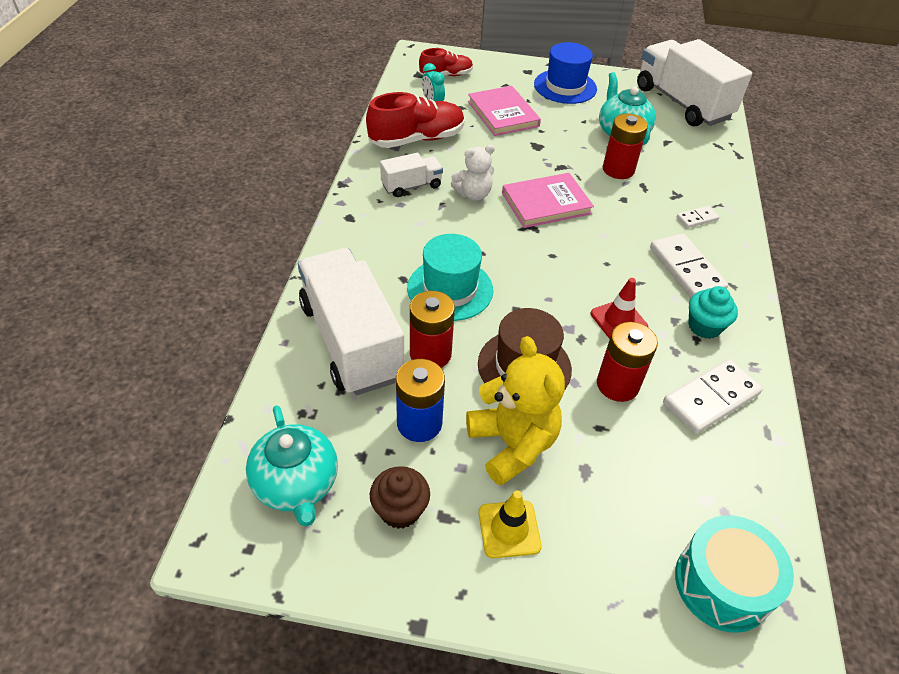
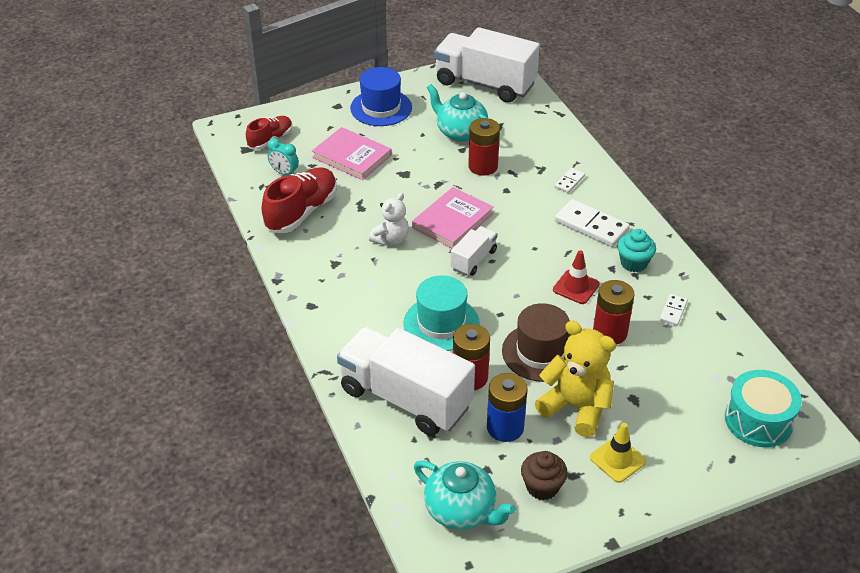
camera: 30 degrees left, 5 degrees down
white truck [380,153,443,197] -> white truck moved to [450,226,497,276]
white domino [663,359,763,434] -> white domino [659,294,688,326], size x0.52

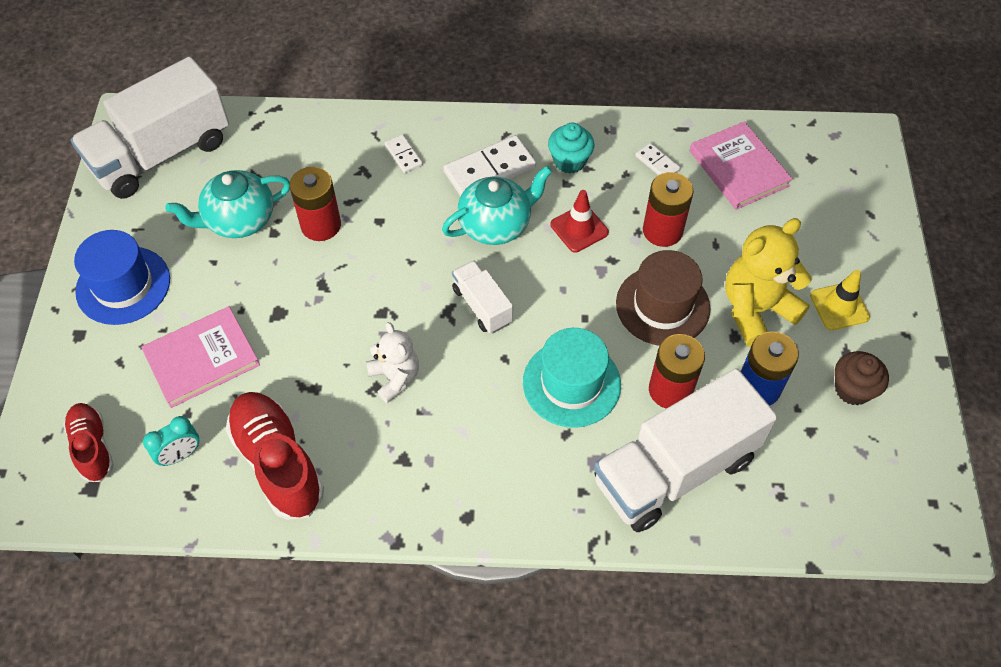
camera: 65 degrees left, 15 degrees up
pink book [412,187,494,249] -> pink book moved to [690,121,793,210]
turquoise teapot [414,460,516,530] -> turquoise teapot moved to [442,166,552,245]
turquoise drum [725,370,802,447] -> none

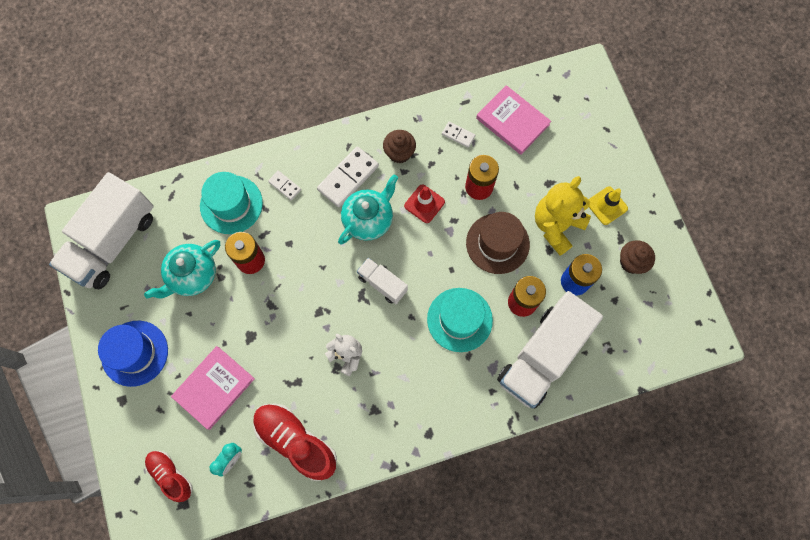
camera: 20 degrees left, 15 degrees up
turquoise cupcake [548,122,595,174] -> brown cupcake [383,130,416,163]
none -> turquoise hat [200,172,263,234]

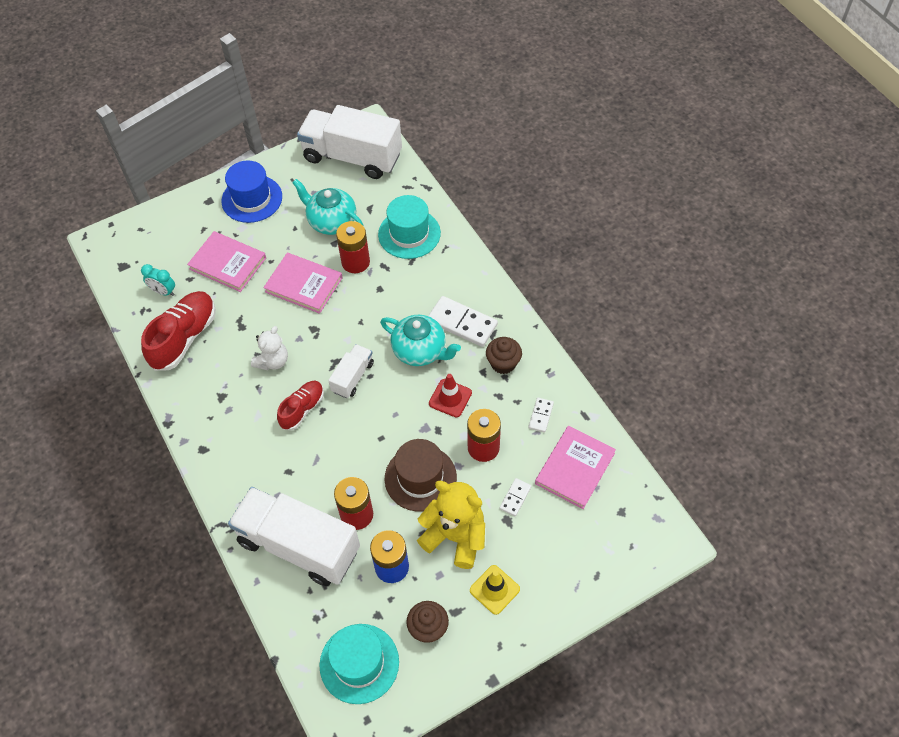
camera: 80 degrees right, 15 degrees down
red shoe [145,451,193,502] -> red shoe moved to [277,381,324,430]
white domino [268,171,301,200] -> white domino moved to [499,478,531,517]
turquoise hat [427,288,493,352] -> turquoise hat moved to [319,624,399,704]
none -> pink book [263,253,343,314]

